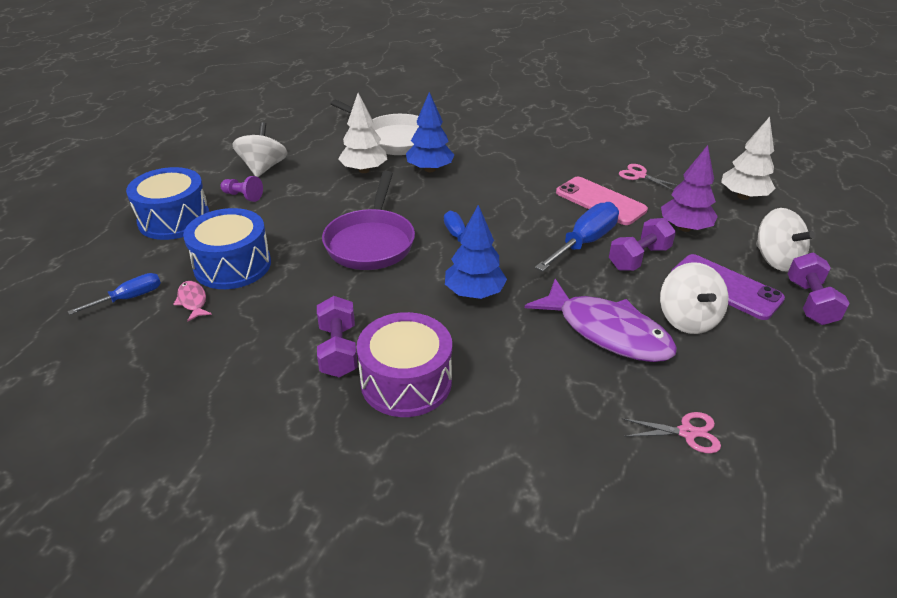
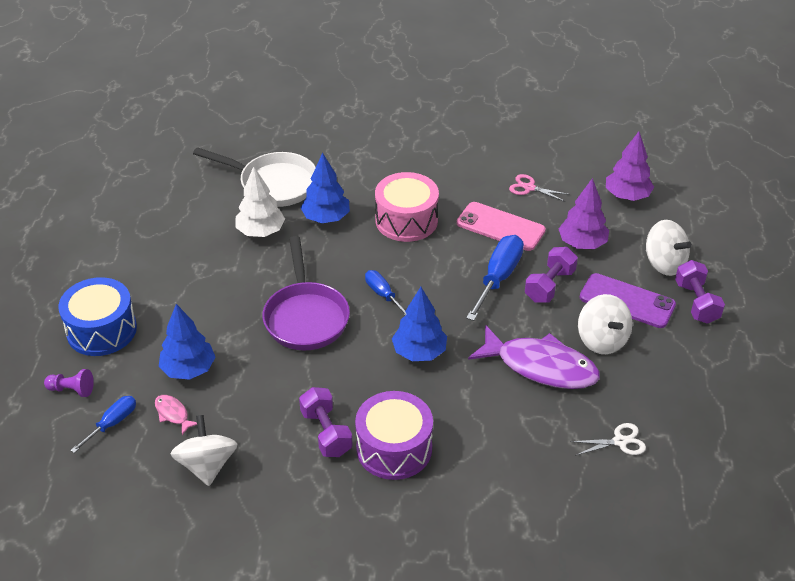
camera: 15 degrees left, 5 degrees up
blue drum [183,208,271,289] -> blue tree [159,304,216,380]
purple pawn [220,176,263,202] -> purple pawn moved to [44,369,94,397]
white spinning top [232,122,288,177] -> white spinning top moved to [171,415,237,486]
pink scissors [622,412,721,454] -> white scissors [570,423,646,456]
white tree [721,117,776,200] -> purple tree [606,132,654,201]
none -> pink drum [375,172,439,242]

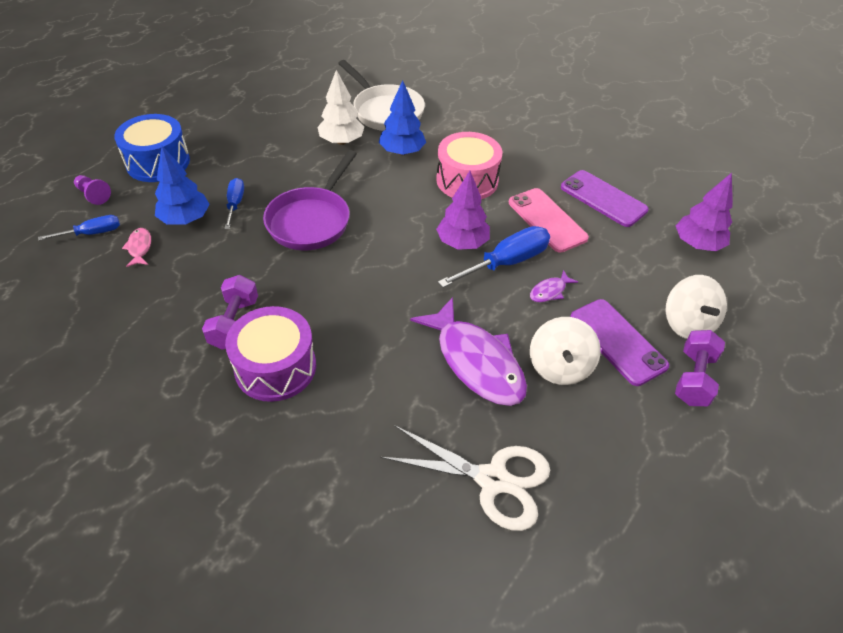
camera: 30 degrees right, 5 degrees up
white spinning top [171,415,237,486] -> none
blue screwdriver [365,270,406,315] -> blue screwdriver moved to [224,178,244,229]
blue tree [392,287,447,361] -> none
pink scissors [509,174,570,202] -> purple phone [561,170,649,227]
purple dumbbell [525,247,578,303] -> purple fish [530,270,578,302]
purple tree [558,178,609,249] -> purple tree moved to [436,171,490,250]
white scissors [570,423,646,456] -> white scissors [380,425,550,531], size x1.91

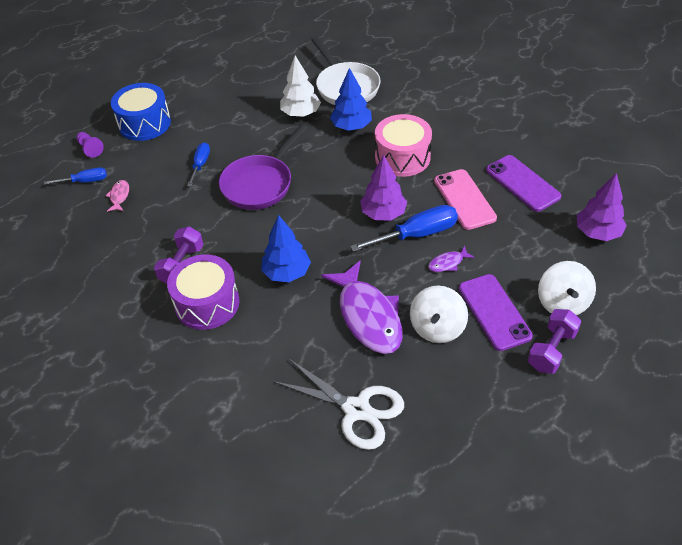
camera: 15 degrees right, 0 degrees up
blue tree [155,146,210,225] -> blue tree moved to [261,215,311,282]

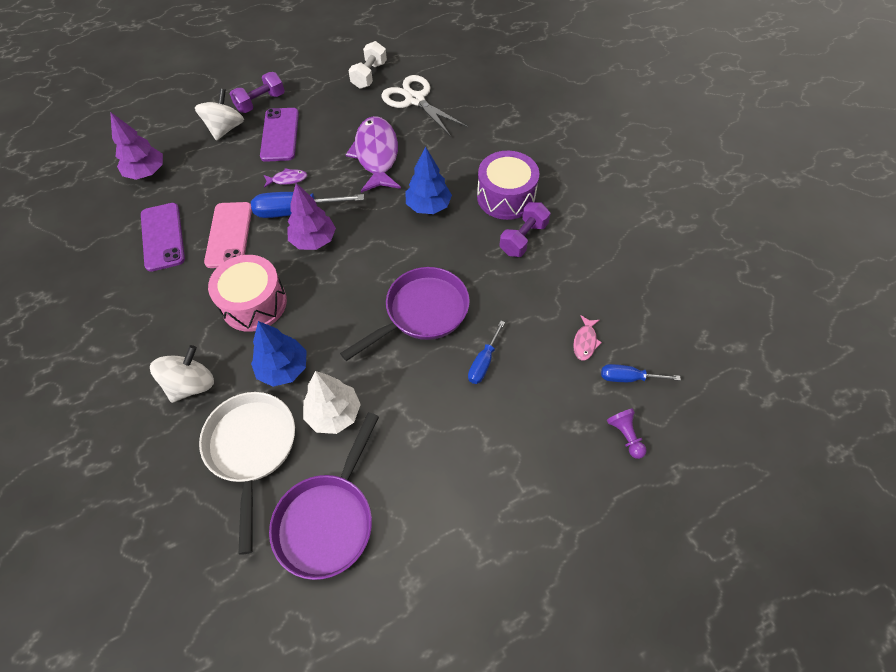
camera: 165 degrees left, 10 degrees up
blue drum [111,83,171,141] -> none
white spinning top [410,286,468,343] -> white spinning top moved to [150,345,214,403]
none -> purple pan [269,412,379,580]
none -> white dumbbell [348,41,387,89]

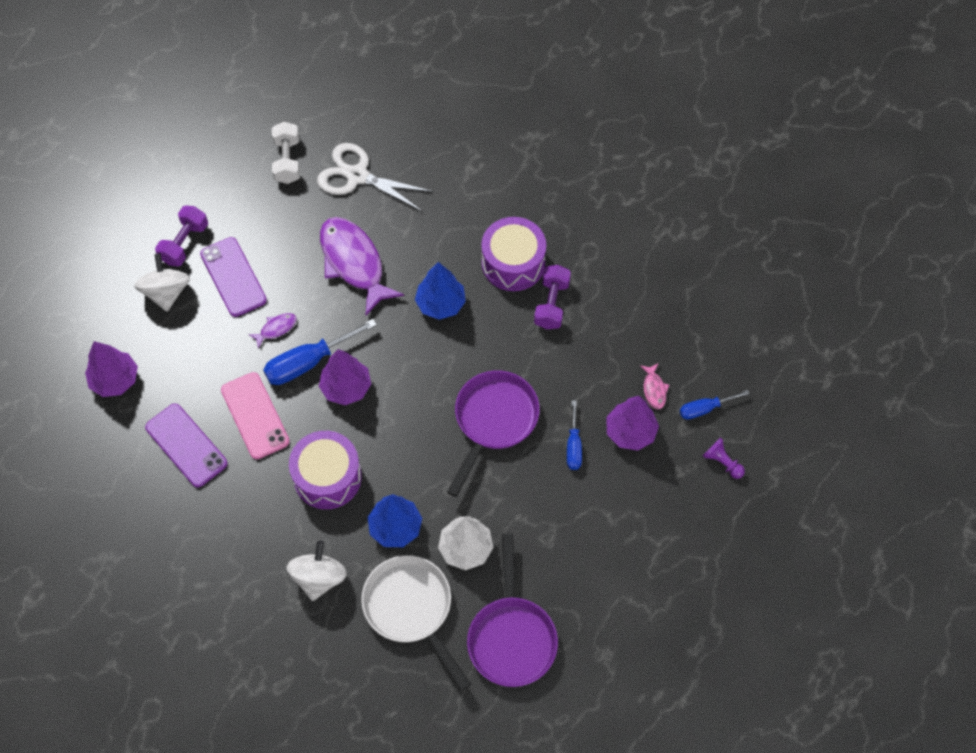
camera: 25 degrees left, 5 degrees up
pink drum [208,255,287,332] -> purple drum [289,431,362,509]
none -> purple tree [606,396,659,451]

